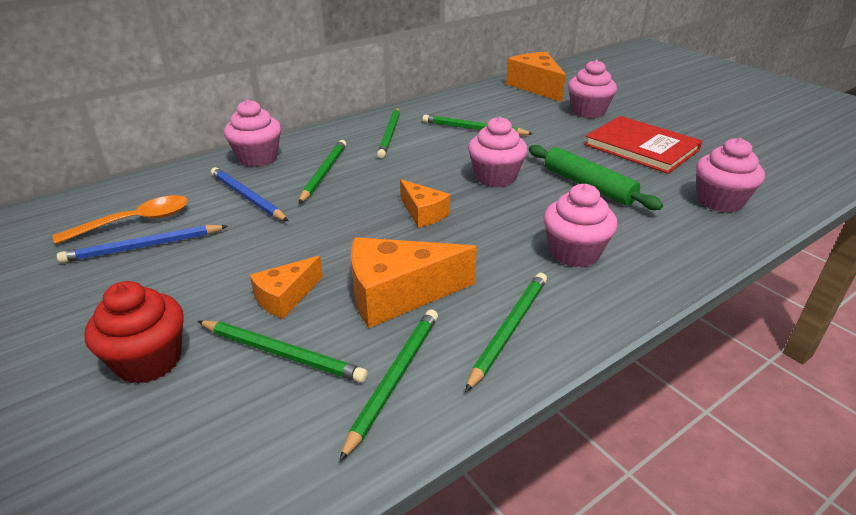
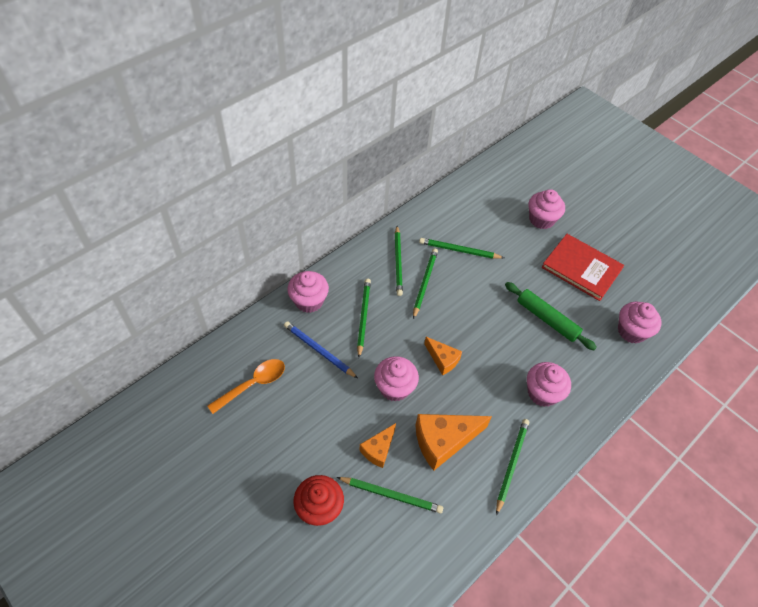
camera: 10 degrees left, 20 degrees up
blue pencil [57,225,228,263] -> none
green pencil [339,309,438,462] -> green pencil moved to [413,248,438,319]
pink cupcake [468,117,528,187] -> pink cupcake moved to [374,356,419,402]
orange cheese [506,52,566,102] -> none

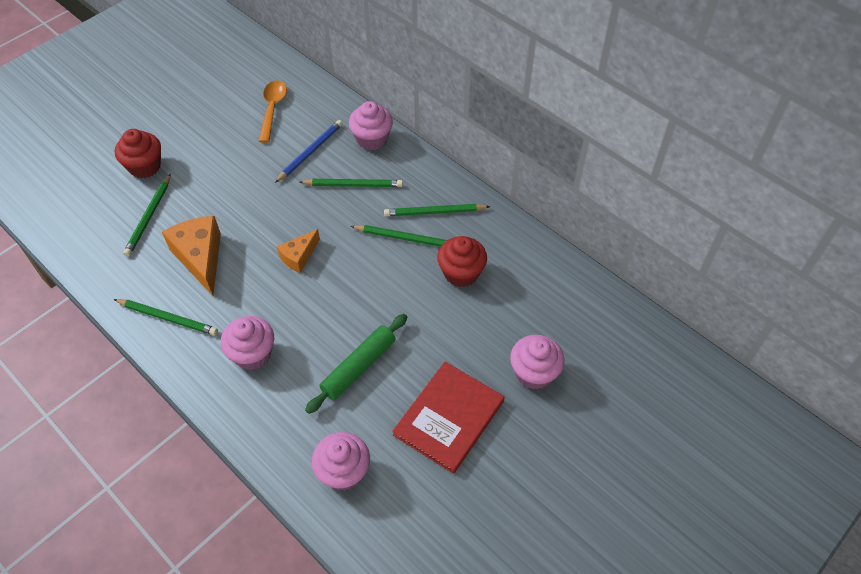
camera: 90 degrees right, 0 degrees up
orange spoon [208,359,285,414] -> orange spoon turned 135 degrees counterclockwise [259,80,287,143]
orange cheese [359,423,396,468] -> none
pink cupcake [374,356,419,402] -> none
green pencil [419,238,504,259] -> red cupcake [437,236,487,287]

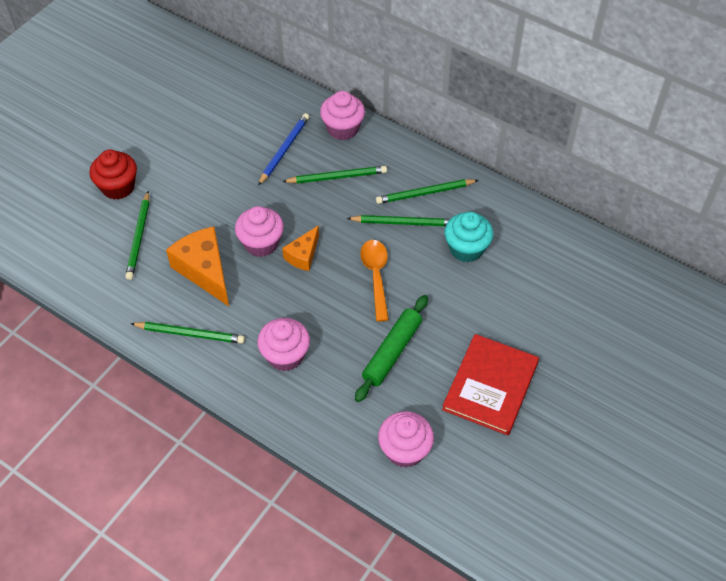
camera: 10 degrees left, 0 degrees up
orange spoon [259,80,287,143] -> orange spoon moved to [360,240,389,322]
red cupcake [437,236,487,287] -> turquoise cupcake [444,212,494,262]
pink cupcake [510,335,565,390] -> pink cupcake moved to [235,206,284,257]

